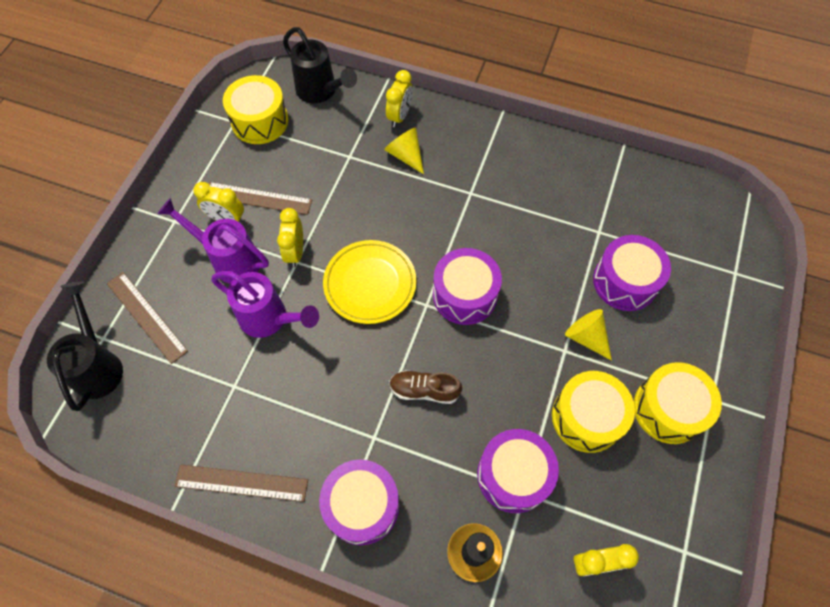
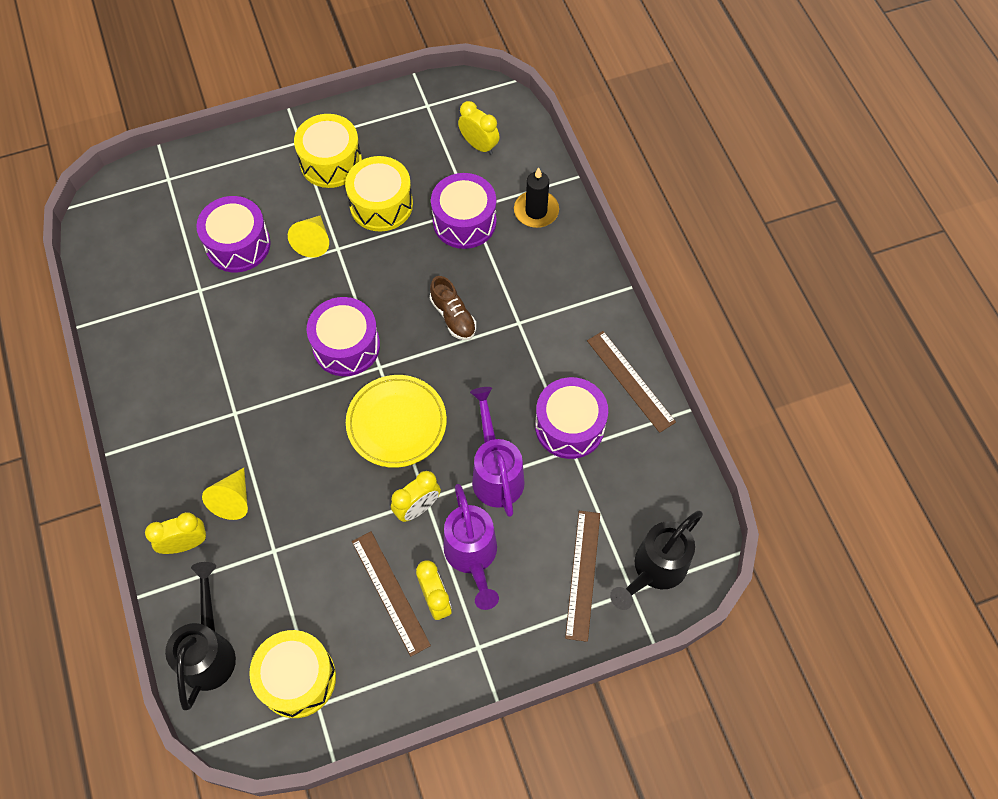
camera: 130 degrees left, 0 degrees up
purple drum [319,460,399,545] -> purple drum moved to [535,377,608,459]

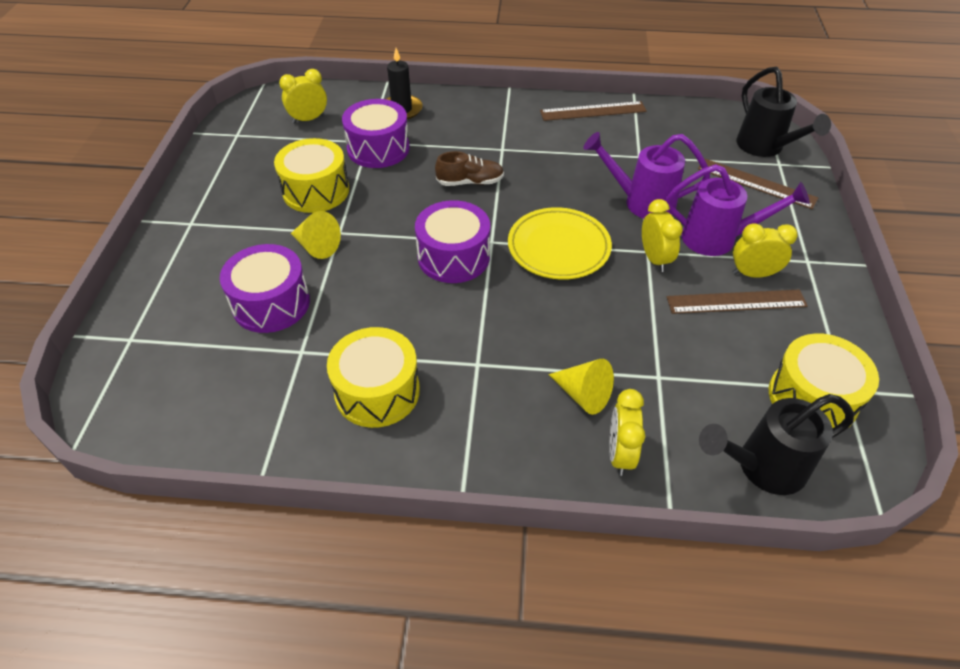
camera: 65 degrees left, 15 degrees down
black watering can [165,562,236,710] -> black watering can turned 45 degrees counterclockwise [699,394,854,495]
yellow drum [294,114,362,188] -> yellow drum moved to [327,327,420,428]
purple drum [535,377,608,459] -> none

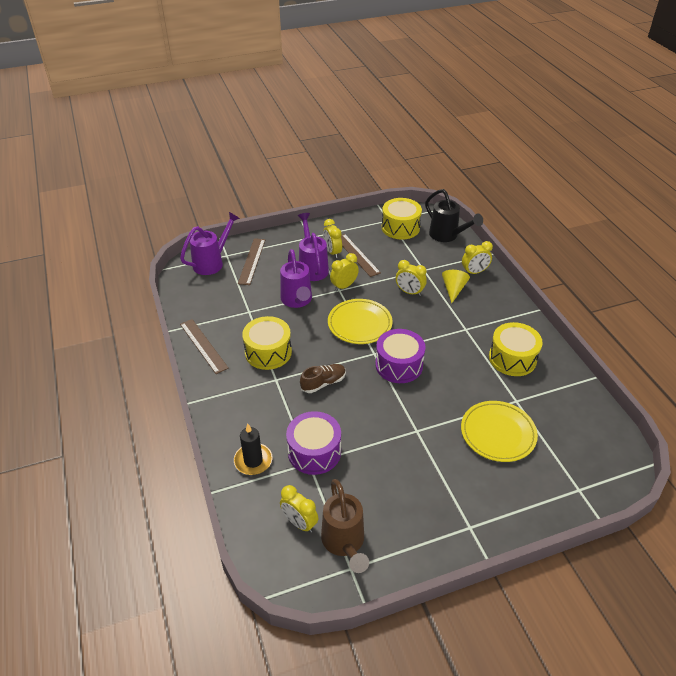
camera: 115 degrees left, 5 degrees down
purple drum [220,244,310,333] -> yellow plate [461,401,538,462]
yellow drum [274,138,349,213] -> yellow drum moved to [242,316,292,370]
yellow cone [291,211,341,259] -> none
brown shoe [435,151,504,186] -> brown shoe turned 90 degrees clockwise [300,364,346,393]
black watering can [736,67,831,157] -> purple watering can [180,212,240,275]
none -> brown watering can [321,479,369,573]
none -> yellow clock [396,260,427,296]

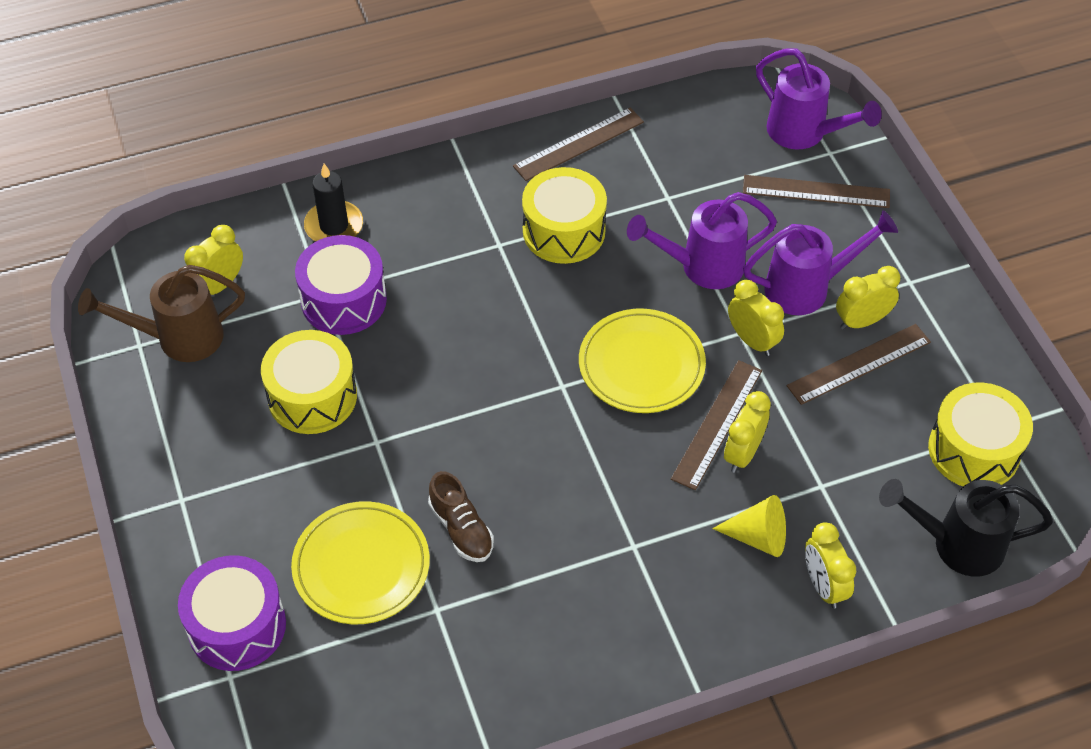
camera: 90 degrees right, 10 degrees up
brown shoe [300,364,346,393] -> brown shoe moved to [428,471,494,562]
purple drum [375,329,425,383] -> purple drum moved to [178,555,286,671]
black watering can [425,189,483,242] -> black watering can turned 45 degrees clockwise [879,479,1053,577]
yellow drum [489,322,543,376] -> yellow drum moved to [261,330,357,434]
none -> brown ruler [671,360,762,490]

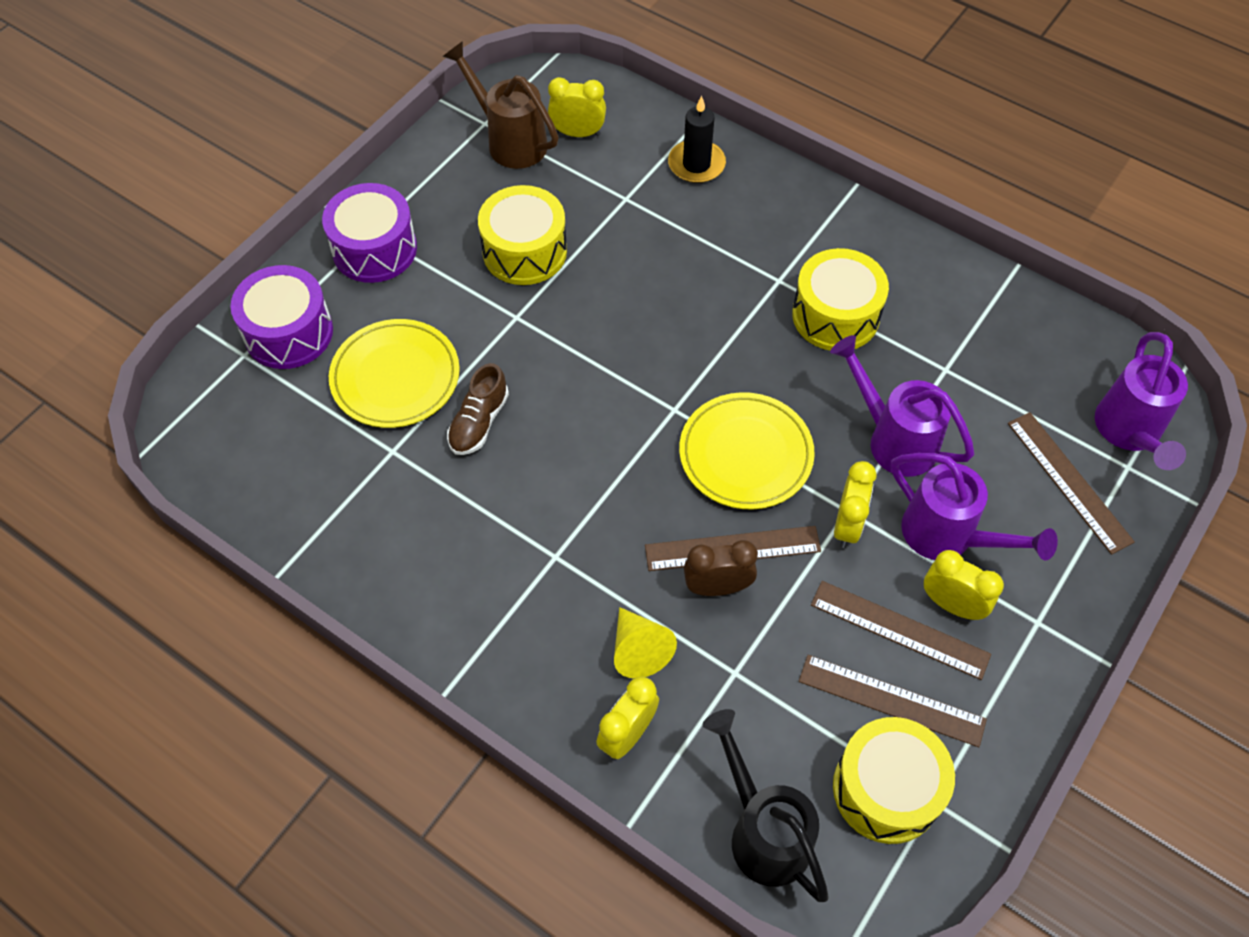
camera: 55 degrees right, 5 degrees up
purple drum [295,235,387,335] -> purple drum moved to [322,183,417,283]
brown ruler [513,108,644,181] -> brown ruler moved to [799,655,987,747]
yellow clock [724,391,771,473] -> brown clock [684,540,758,596]

